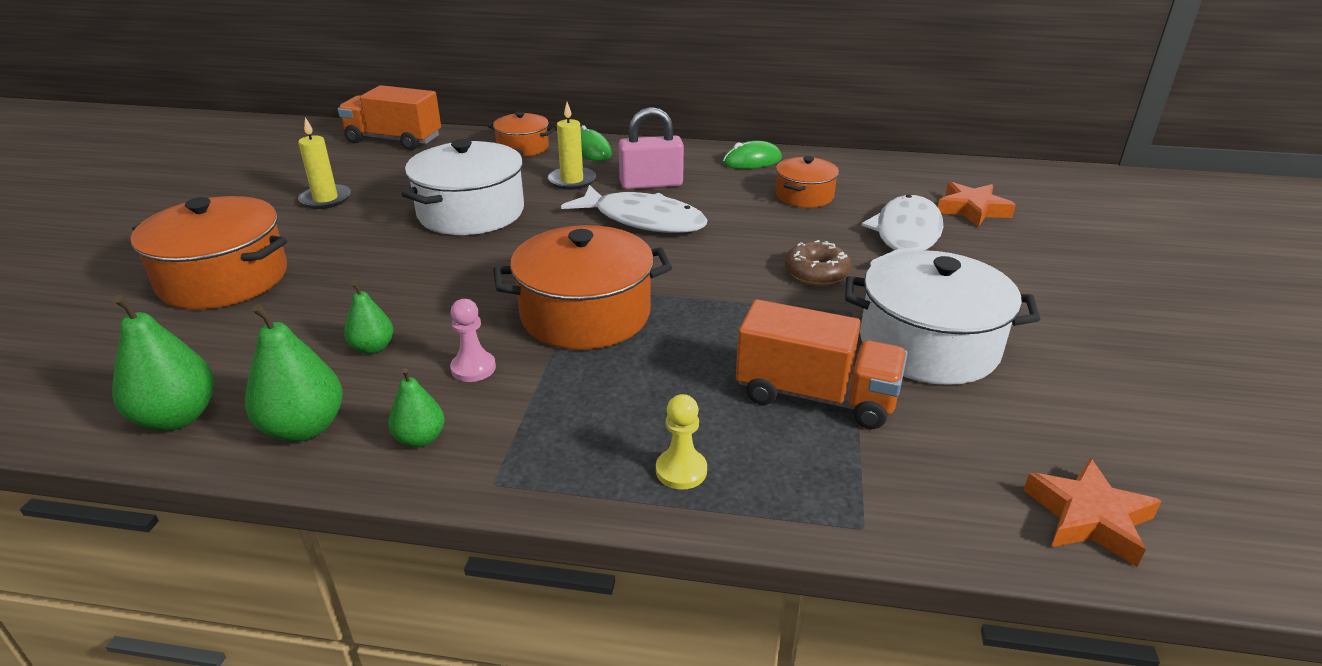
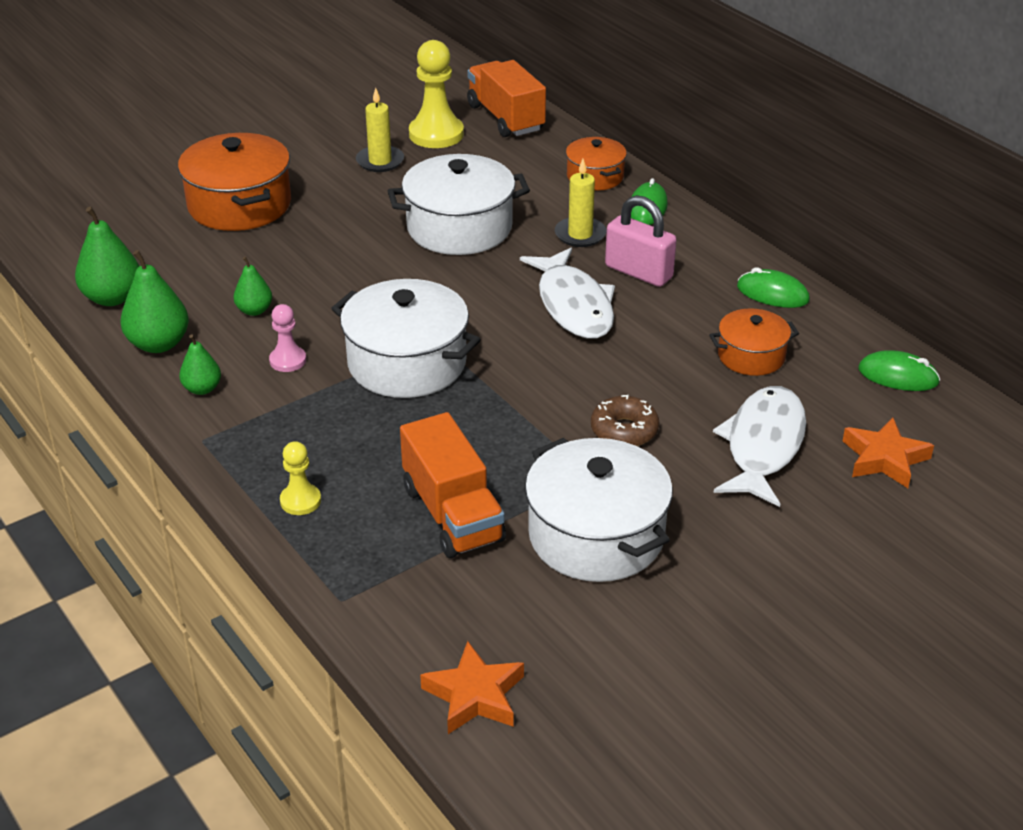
camera: 45 degrees right, 5 degrees up
orange pot [493,225,672,350] -> white pot [331,279,481,398]
white fish [861,195,943,265] -> white fish turned 45 degrees counterclockwise [713,386,806,507]
none -> yellow pawn [409,40,464,148]
none -> green mouse [858,350,940,391]

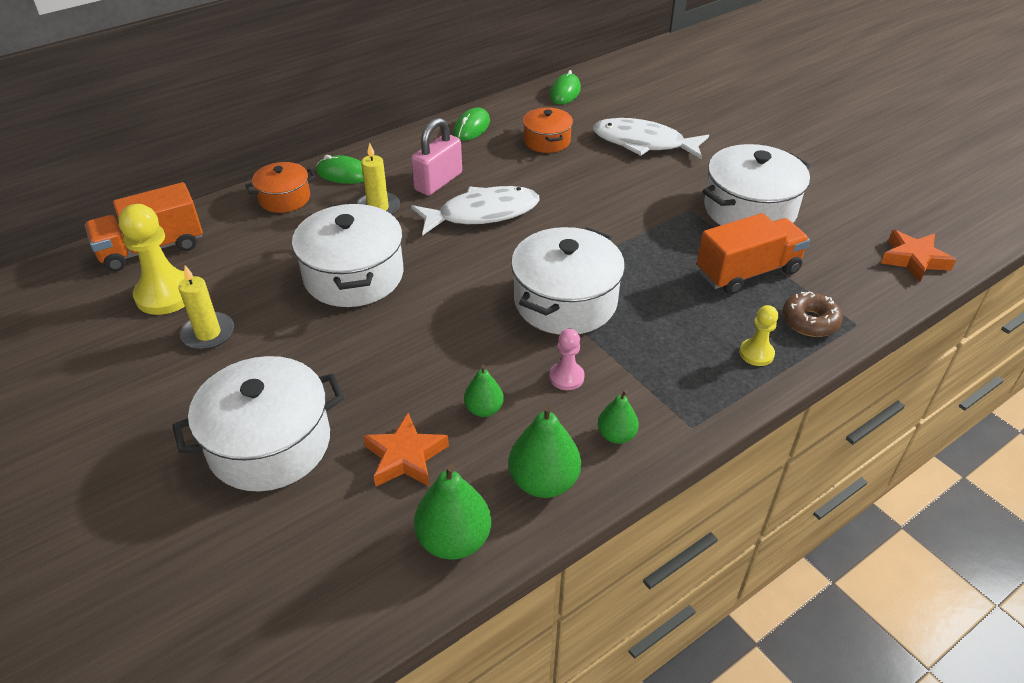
camera: 90 degrees left, 5 degrees up
orange pot [178,133,291,231] -> white pot [172,356,344,492]
brown donut [591,395,659,446] -> brown donut moved to [782,291,843,337]
orange star [843,418,934,488] -> orange star moved to [363,413,449,487]

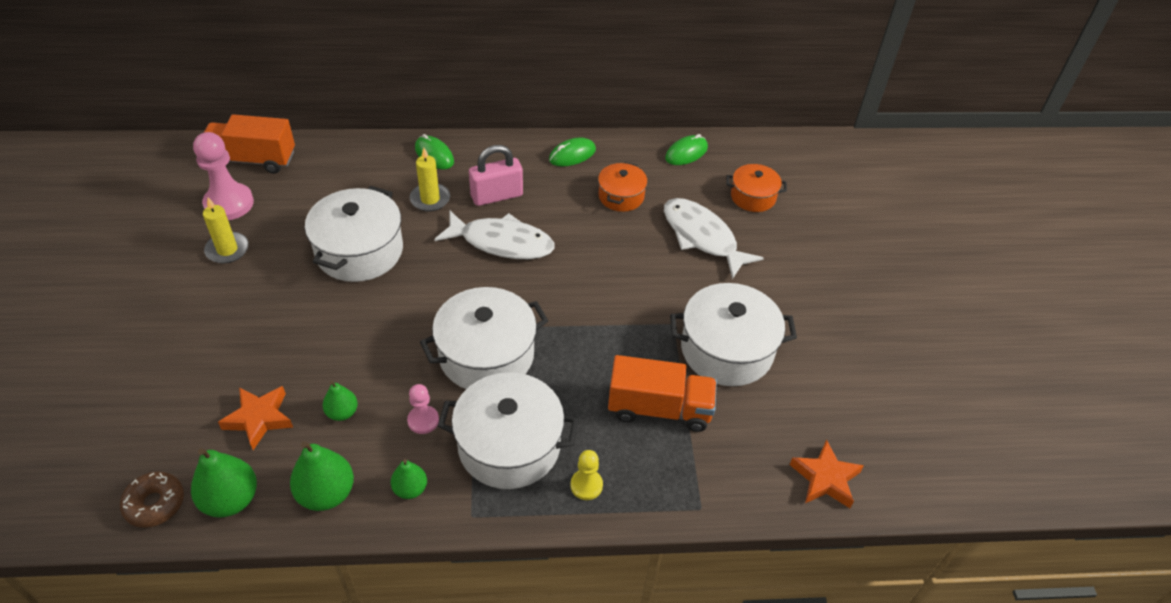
camera: 30 degrees right, 5 degrees up
yellow pawn [118,204,185,315] -> pink pawn [193,132,254,220]
white pot [172,356,344,492] -> white pot moved to [438,372,578,489]
orange pot [245,162,316,213] -> orange pot moved to [726,164,787,212]
brown donut [782,291,843,337] -> brown donut moved to [120,471,184,528]

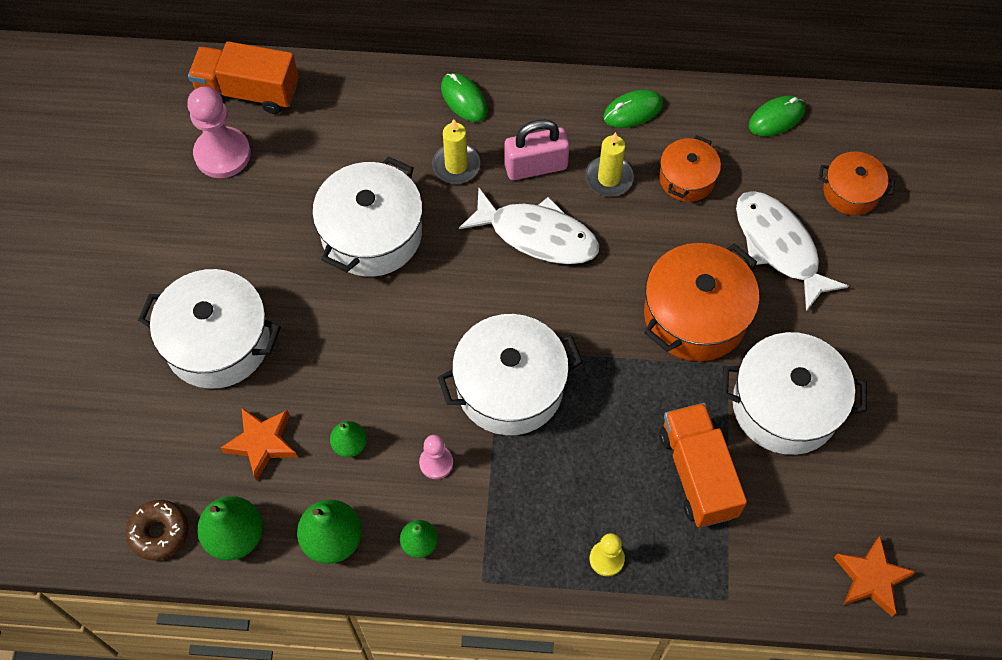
camera: 10 degrees right, 15 degrees up
yellow candle [203,198,249,264] -> yellow candle moved to [585,132,634,196]
white pot [438,372,578,489] -> white pot moved to [138,269,281,389]
orange truck [608,355,717,432] -> orange truck turned 120 degrees counterclockwise [659,403,747,527]
none -> orange pot [644,243,759,361]

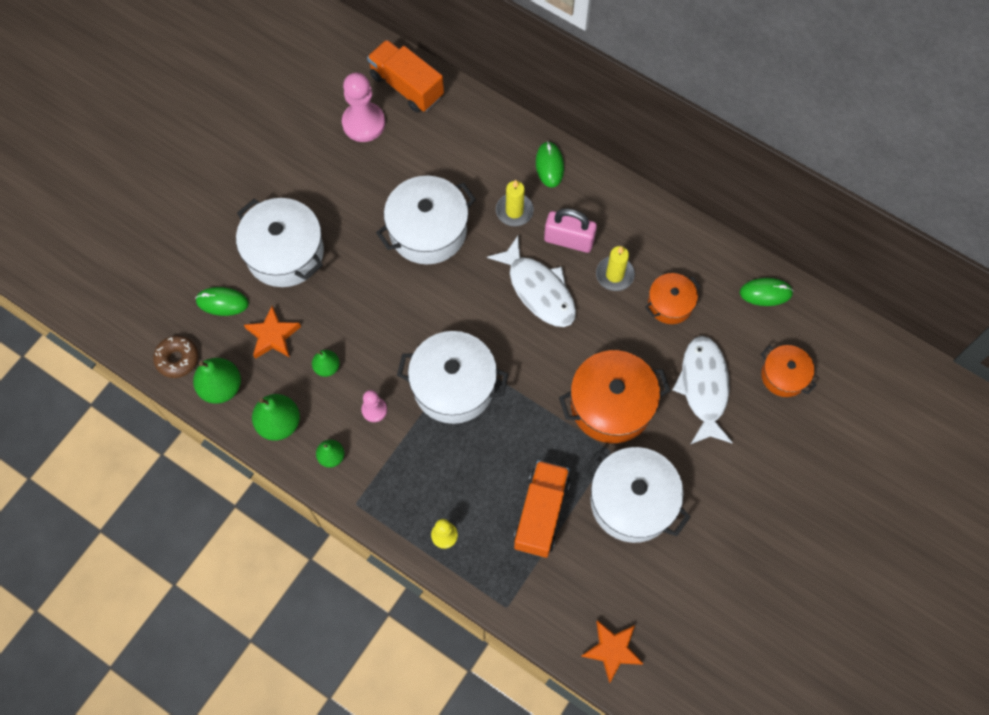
camera: 30 degrees right, 5 degrees up
green mouse [603,90,663,128] -> green mouse moved to [195,287,249,316]

